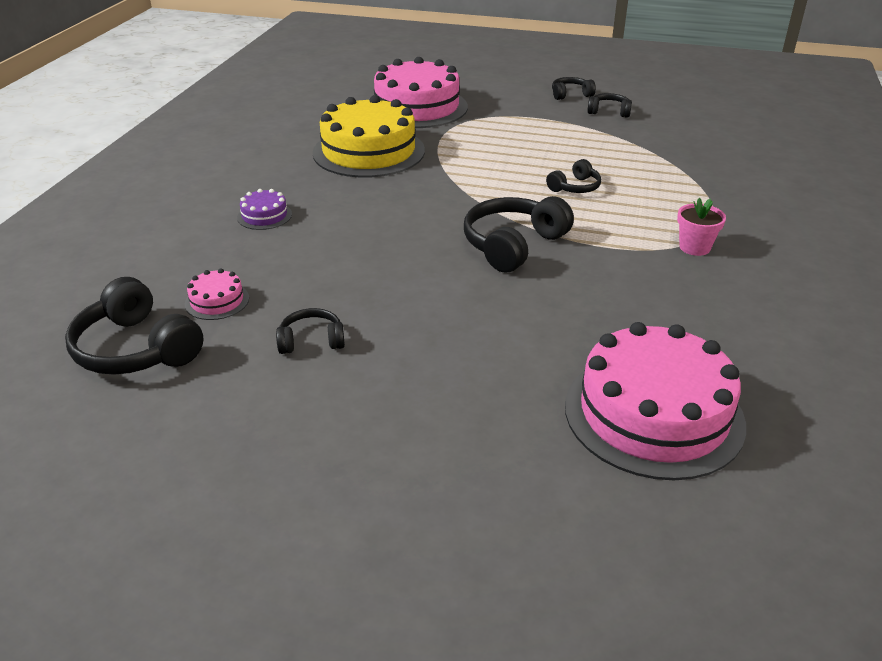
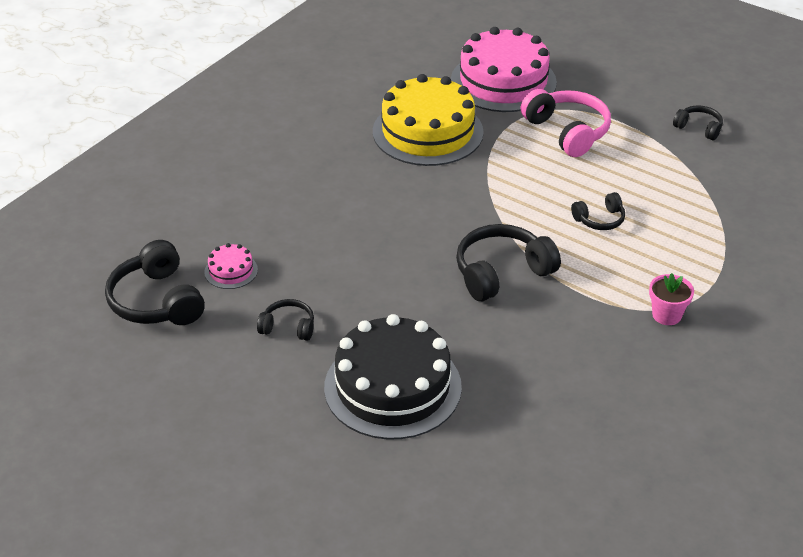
camera: 20 degrees right, 5 degrees up
purple cake [237,189,292,230] -> none
black headphones [552,77,596,100] -> none
pink cake [565,322,746,480] -> none
none -> black cake [324,314,462,439]
none -> pink headphones [521,89,611,157]

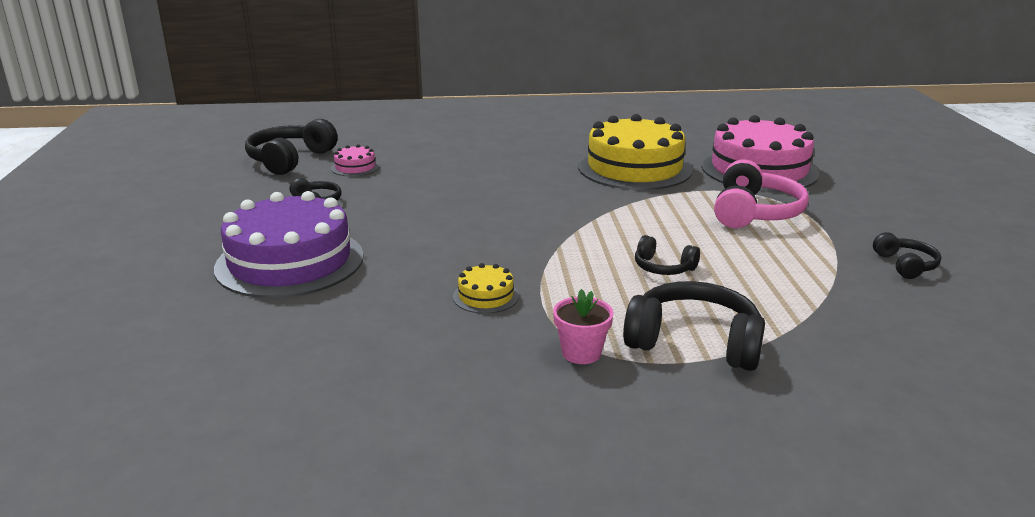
camera: 50 degrees right, 15 degrees down
black cake [324,314,462,439] -> purple cake [214,191,364,298]
black headphones [456,224,561,301] -> black headphones moved to [623,281,765,371]
none -> yellow cake [453,263,519,314]

